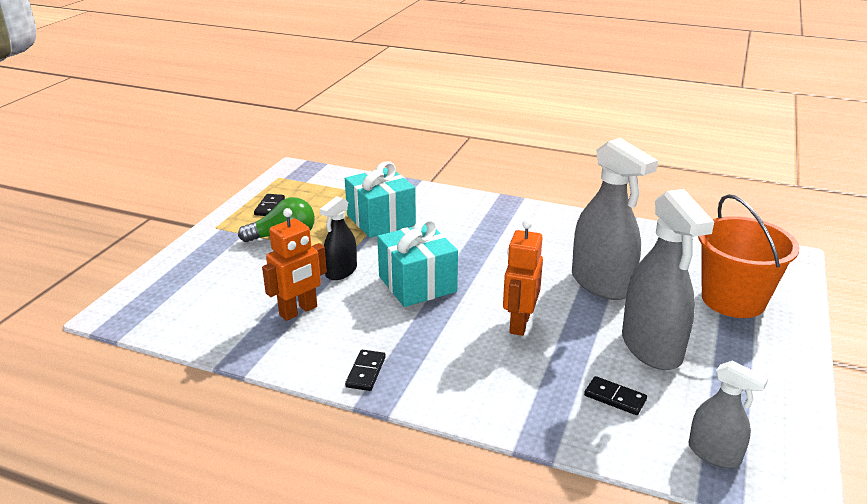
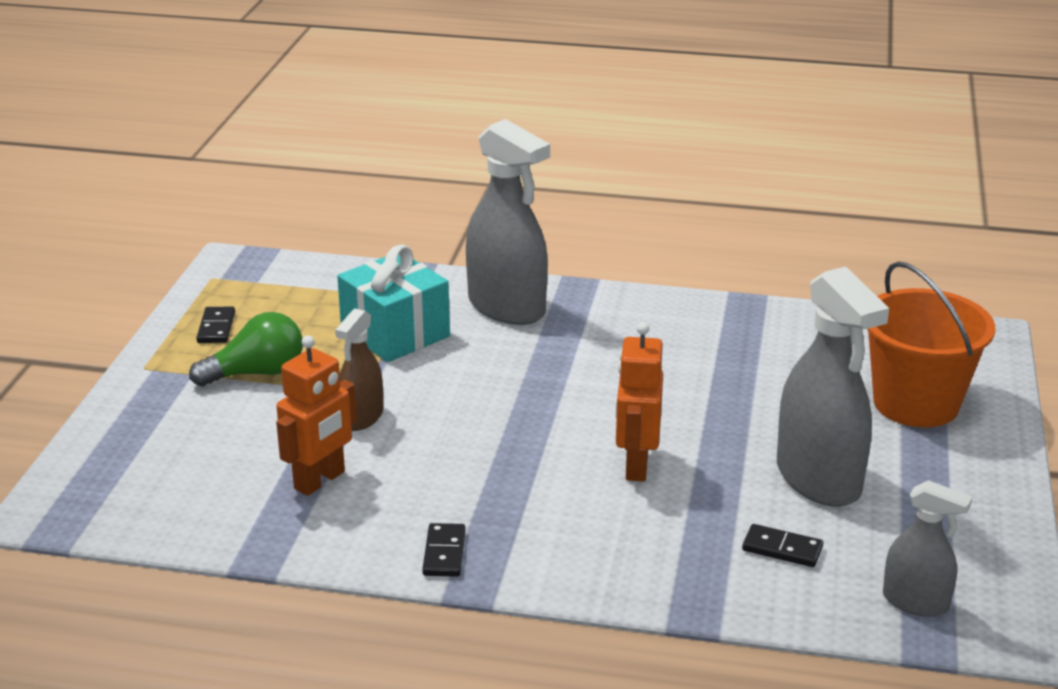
camera: 10 degrees left, 0 degrees up
black spray bottle [320,196,357,280] -> brown spray bottle [335,308,383,431]
turquoise gift [377,218,458,307] -> none
grey spray bottle [572,138,658,300] -> grey spray bottle moved to [466,119,550,325]

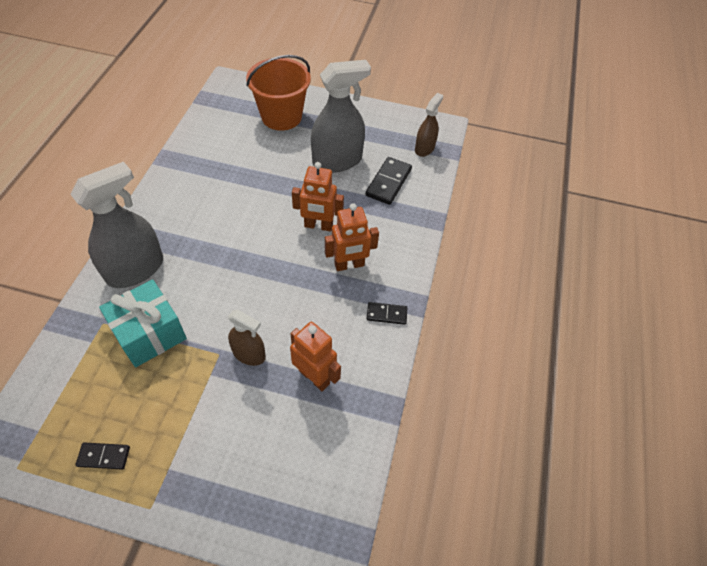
camera: 90 degrees left, 25 degrees up
green light bulb [189,312,303,386] -> none
black domino [742,524,823,567] -> black domino [365,157,412,205], size x1.65
grey spray bottle [883,480,972,617] -> brown spray bottle [415,93,443,157]
none -> orange robot [325,203,379,271]

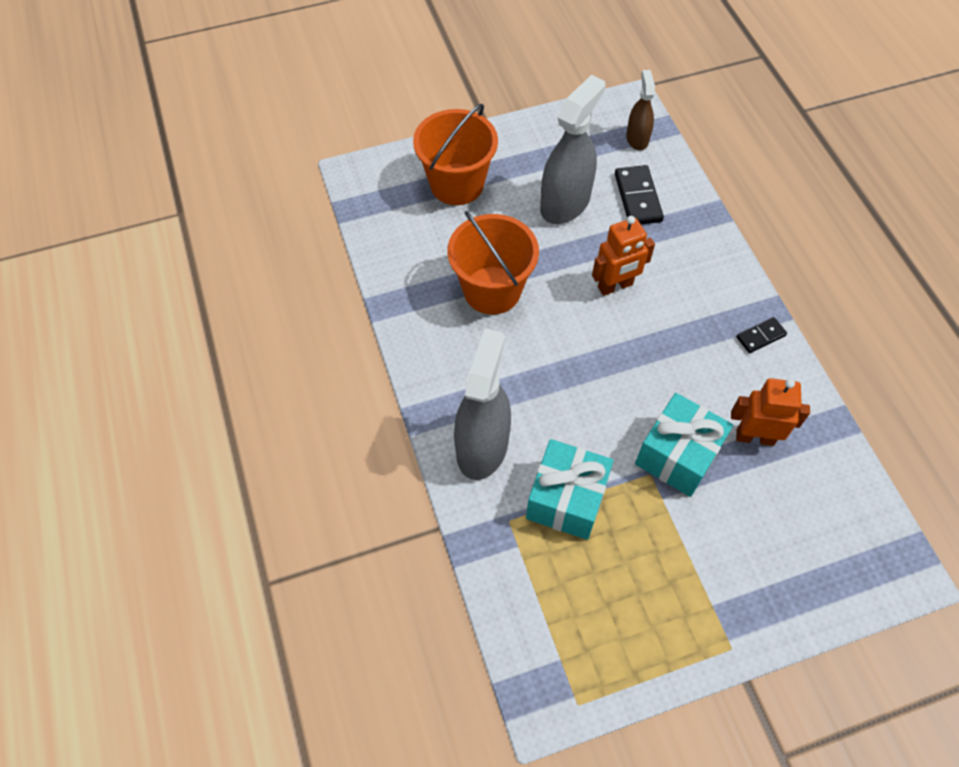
camera: 30 degrees left, 5 degrees up
black domino [76,442,130,469] -> none
brown spray bottle [228,310,266,366] -> turquoise gift [635,393,733,497]
orange robot [325,203,379,271] -> none
none -> orange bucket [448,211,539,315]

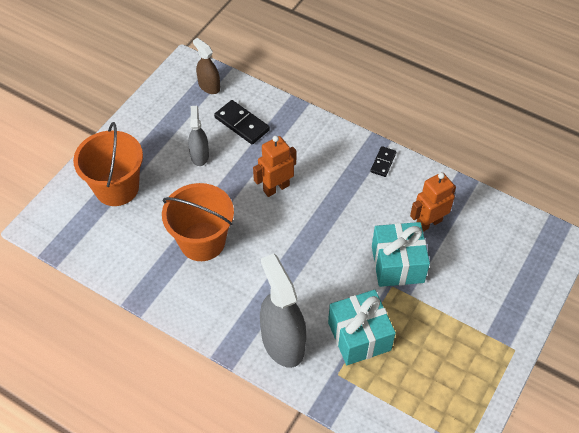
camera: 40 degrees left, 5 degrees down
grey spray bottle [540,75,605,224] -> grey spray bottle [188,106,209,166], size x0.55
orange robot [592,216,655,296] -> orange robot turned 150 degrees counterclockwise [253,136,297,197]

